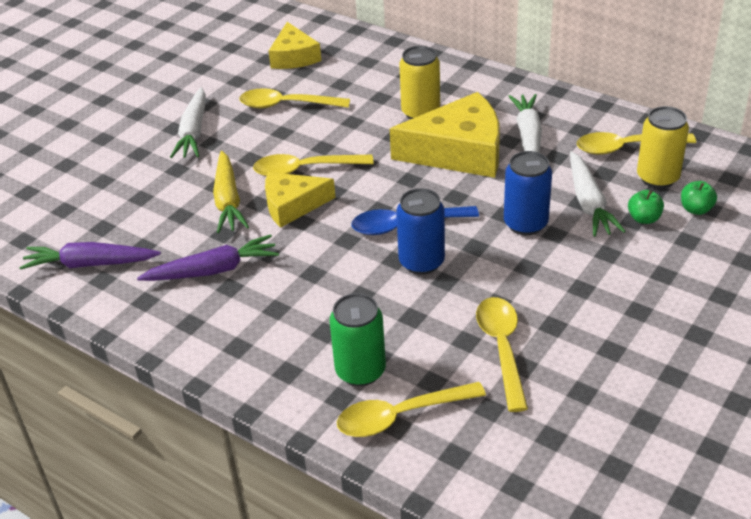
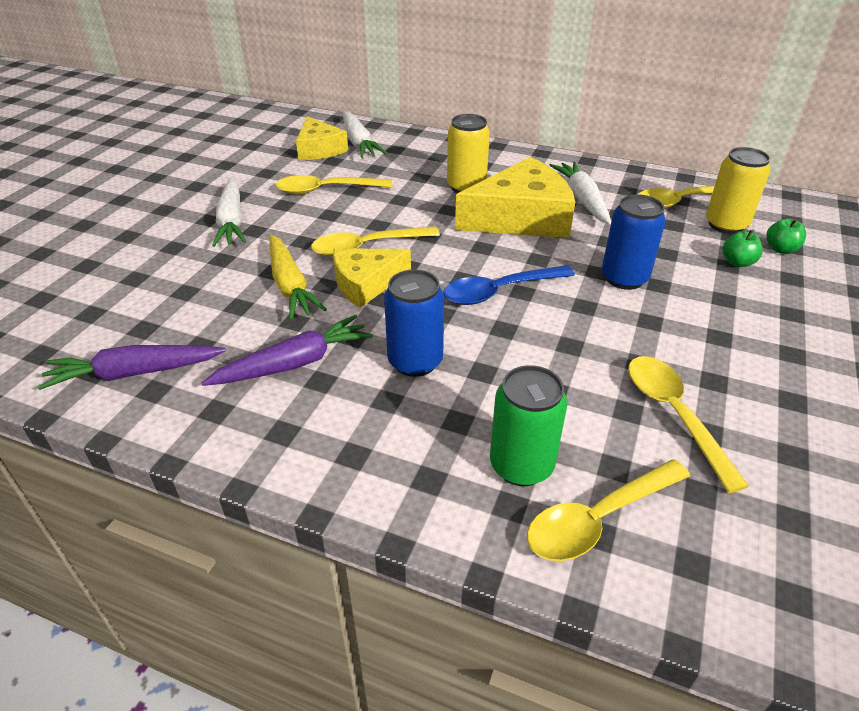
camera: 15 degrees left, 0 degrees up
blue can [396,188,445,275] -> blue can moved to [384,269,444,377]
white carrot [570,151,626,237] -> white carrot moved to [343,111,387,158]

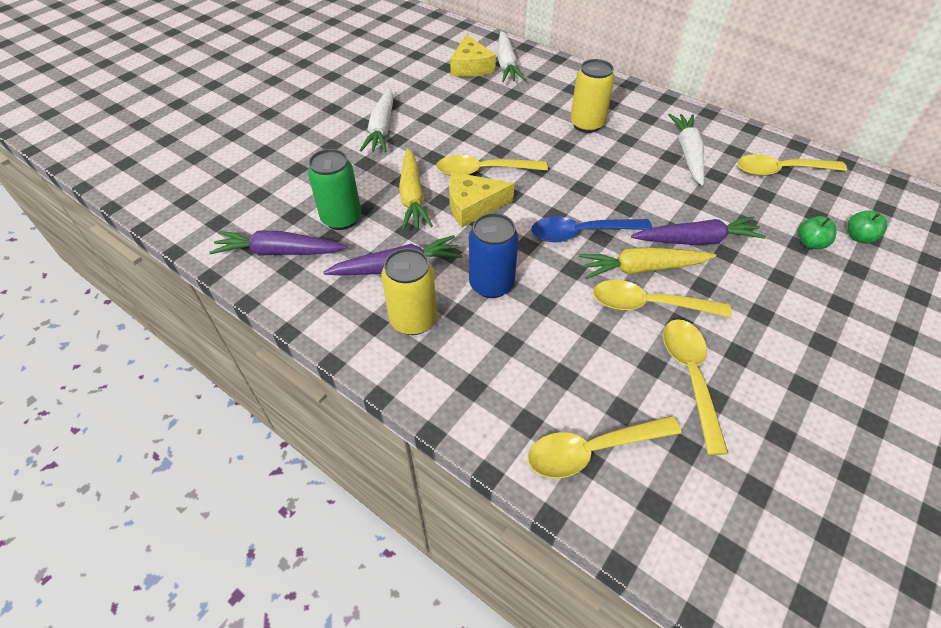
camera: 15 degrees right, 10 degrees up
yellow spoon [275,175,392,195] -> yellow spoon moved to [593,280,732,317]
yellow cheese [455,157,575,238] -> none
green can [490,365,568,486] -> green can moved to [308,149,361,230]
blue can [602,194,666,290] -> purple carrot [631,217,766,245]
yellow can [706,147,771,234] -> yellow can moved to [381,248,437,335]
none -> yellow carrot [579,247,716,279]

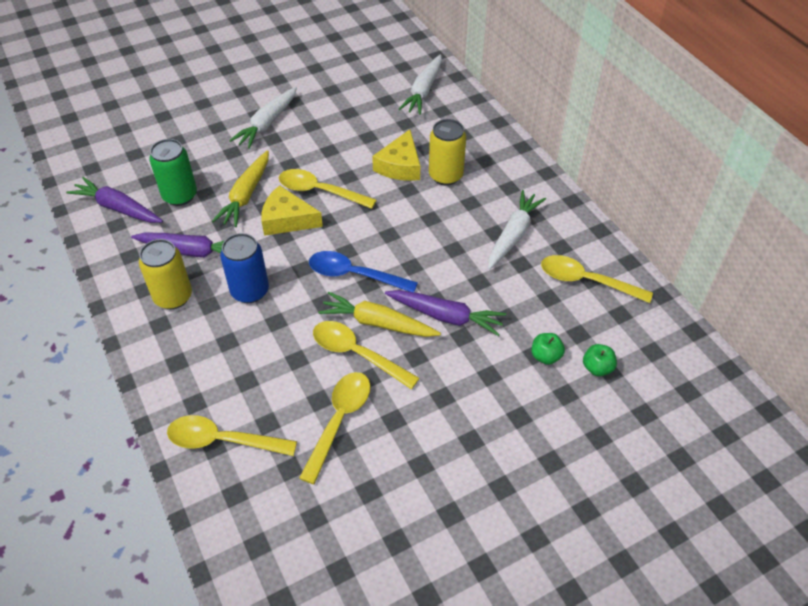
camera: 25 degrees right, 0 degrees up
yellow cheese [450,34,496,77] -> yellow cheese moved to [372,129,420,181]

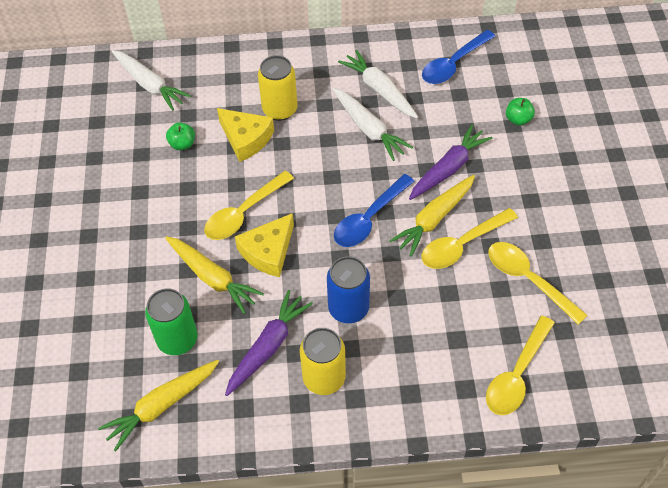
camera: 65 degrees left, 5 degrees up
purple carrot [66,177,163,223] -> yellow carrot [98,360,219,452]
white carrot [229,87,297,149] -> white carrot moved to [332,88,413,161]
yellow spoon [541,255,653,303] -> blue spoon [422,30,495,84]
green apple [583,344,617,376] -> green apple moved to [166,122,195,150]

